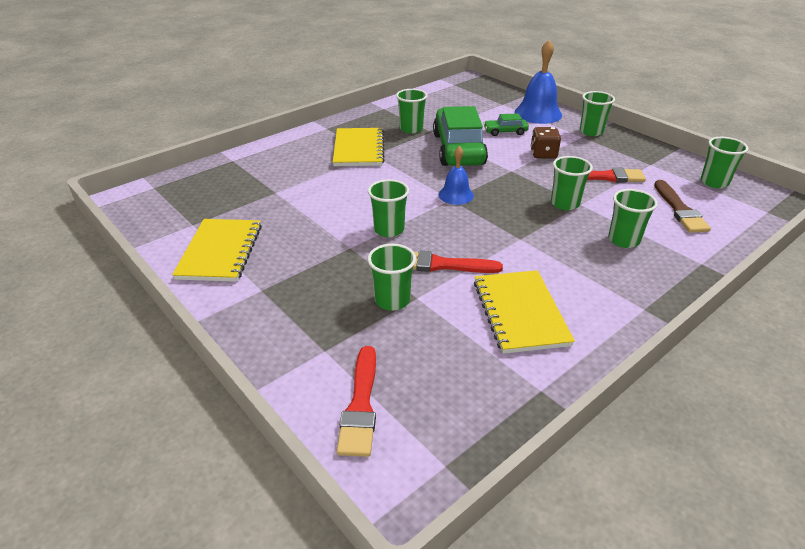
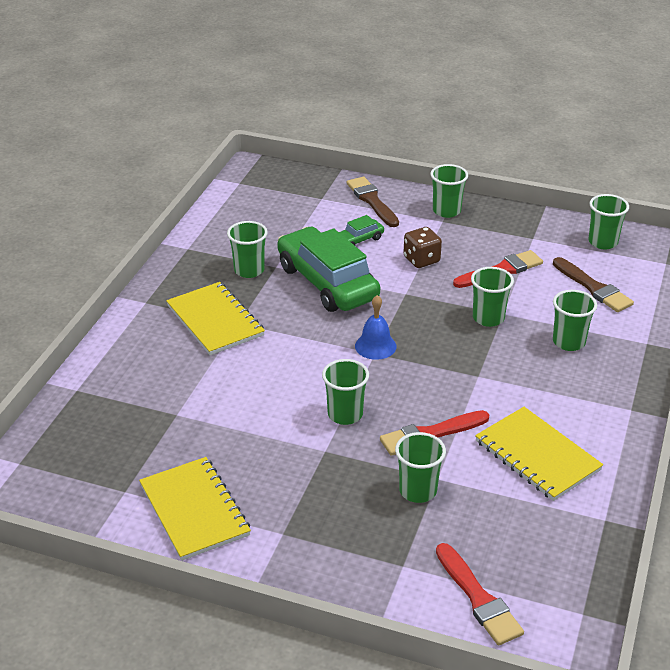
camera: 30 degrees left, 0 degrees up
blue bell [514,40,562,124] -> brown brush [347,177,399,227]

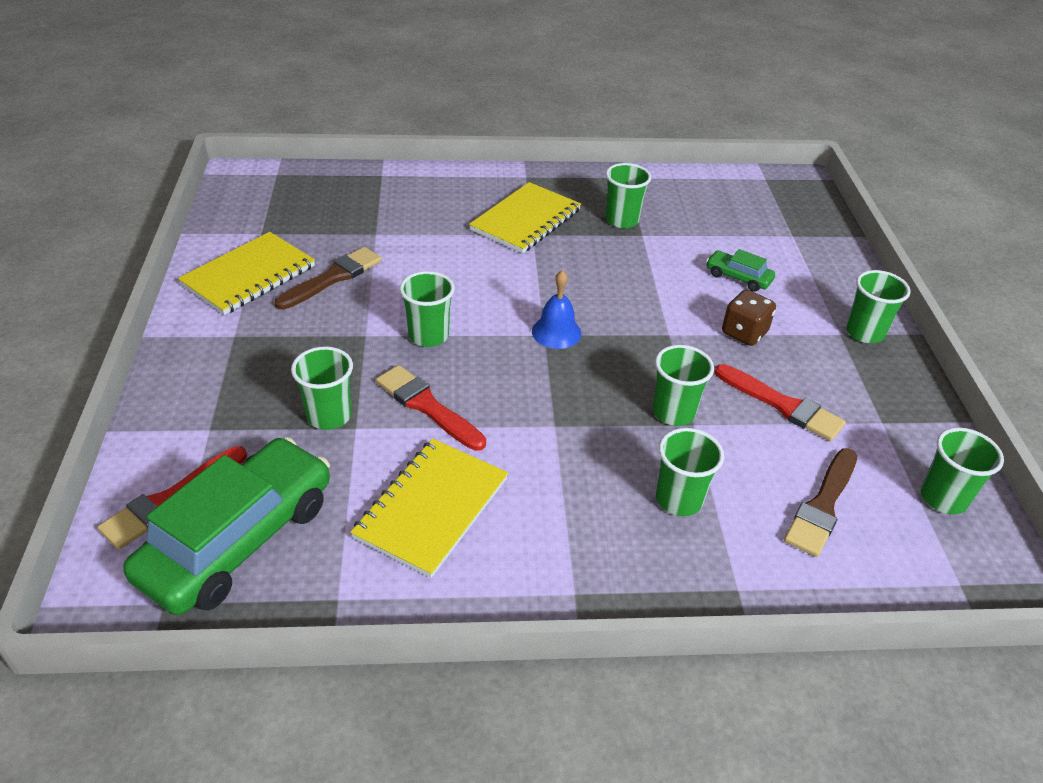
camera: 65 degrees right, 5 degrees up
green car [277,227,380,312] -> green car moved to [123,437,330,615]
brown brush [347,177,399,227] -> brown brush moved to [275,247,382,310]

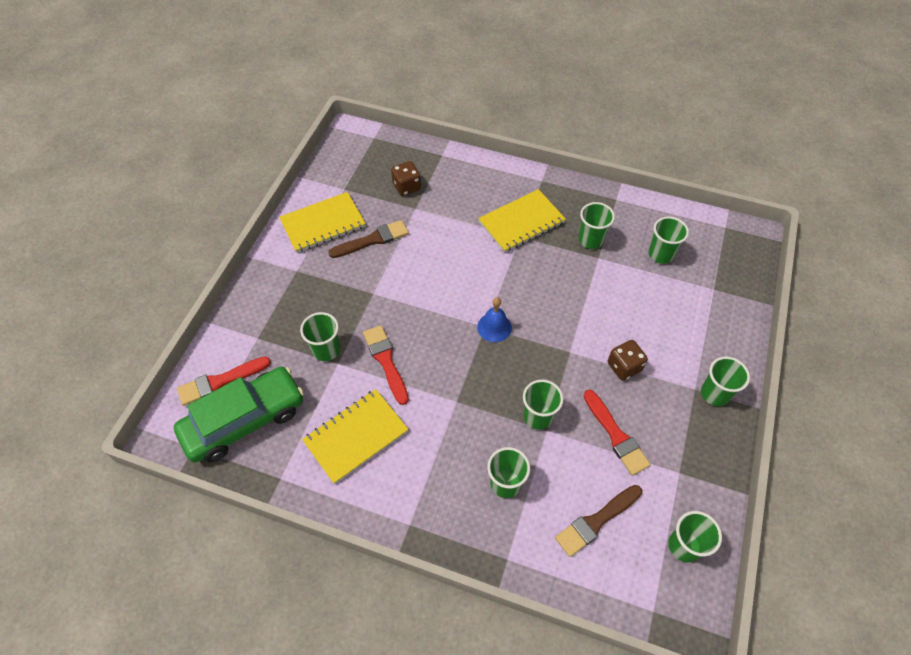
camera: 25 degrees right, 15 degrees up
green cup [400,271,455,347] -> green cup moved to [649,217,689,264]
green car [706,249,775,292] -> none
none -> brown dice [391,161,421,196]

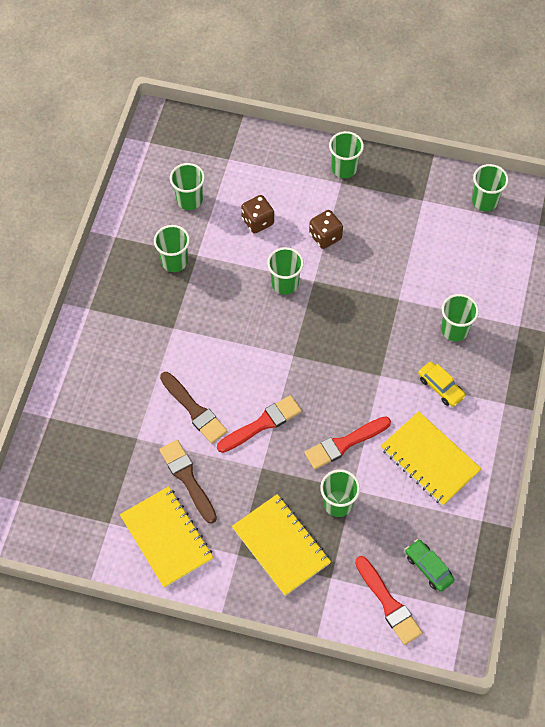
camera: 95 degrees left, 5 degrees up
green car [174,367,304,462] -> green car [405,539,455,592], size x0.44
brown dice [391,161,421,196] -> brown dice moved to [241,195,274,234]
blue bell [477,297,512,342] -> none
yellow notebook [478,189,566,253] -> yellow notebook moved to [232,494,331,596]
green cup [523,379,564,430] -> green cup moved to [267,247,304,295]
brown brush [555,485,642,557] -> brown brush moved to [160,372,228,444]
red brush [584,389,651,475] -> red brush moved to [217,395,302,453]
none -> yellow car [418,362,466,407]

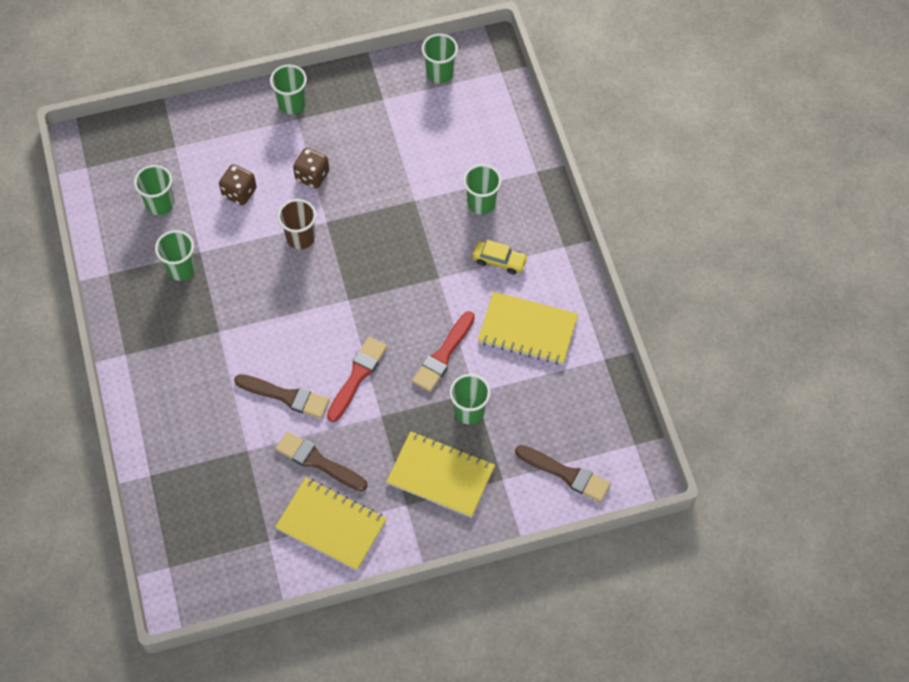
camera: 30 degrees left, 0 degrees up
green cup [267,247,304,295] -> brown cup [278,199,316,249]
red brush [355,556,423,645] -> brown brush [515,445,611,502]
green car [405,539,455,592] -> none

